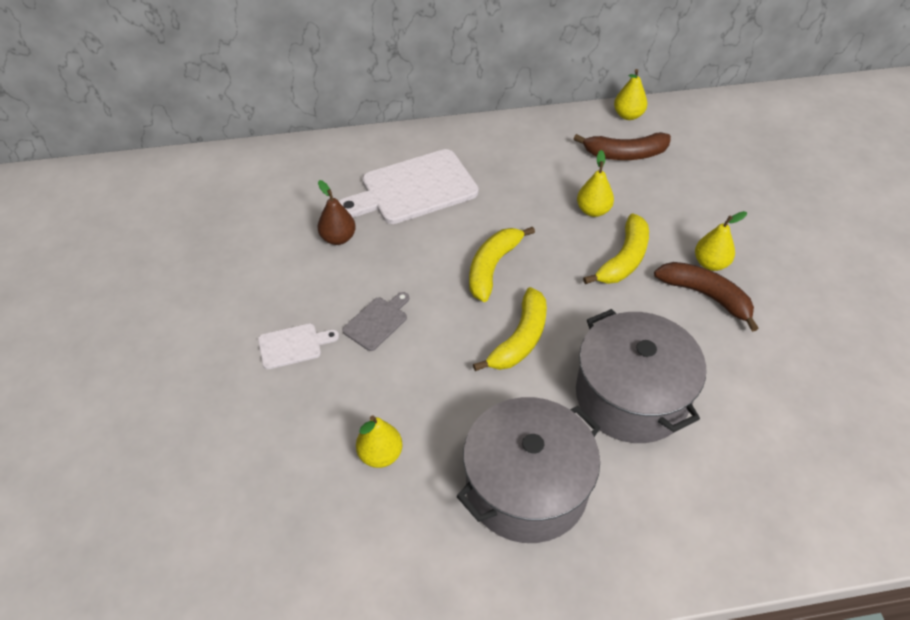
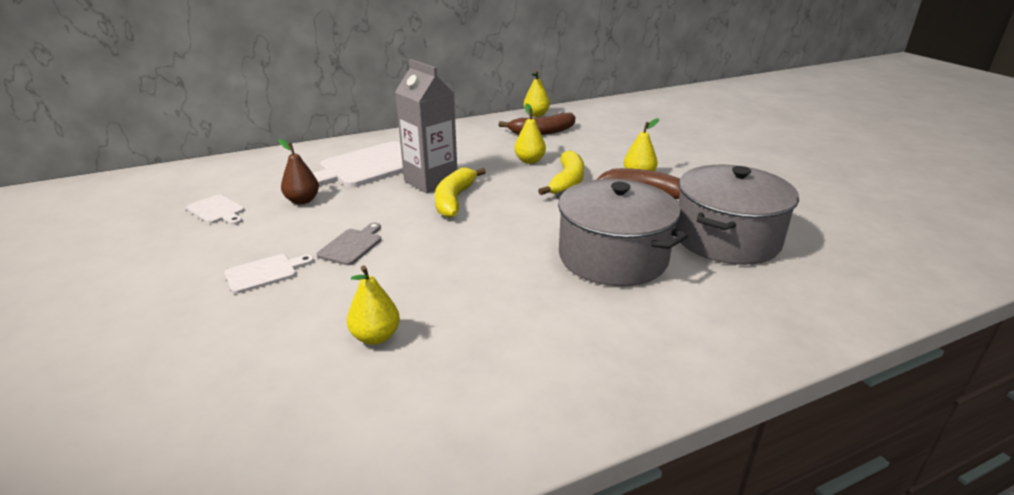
camera: 15 degrees left, 20 degrees down
grey pot [456,397,601,543] -> grey pot moved to [675,165,799,265]
yellow banana [473,287,547,371] -> none
none -> white cutting board [186,194,244,225]
none -> grey carton [395,59,457,193]

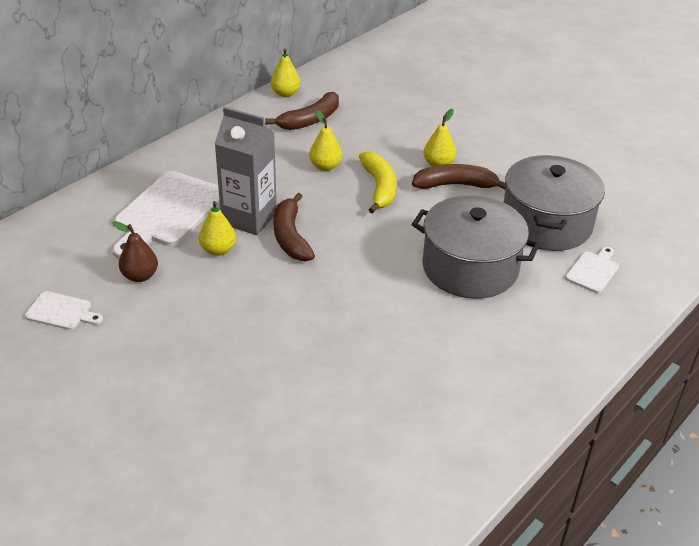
camera: 25 degrees left, 10 degrees up
white cutting board [224,254,314,294] -> white cutting board moved to [565,247,619,293]
grey cutting board [317,223,381,265] -> none
yellow pear [347,265,400,345] -> yellow pear moved to [199,201,236,256]
yellow banana [435,168,486,218] -> brown banana [274,193,315,261]

